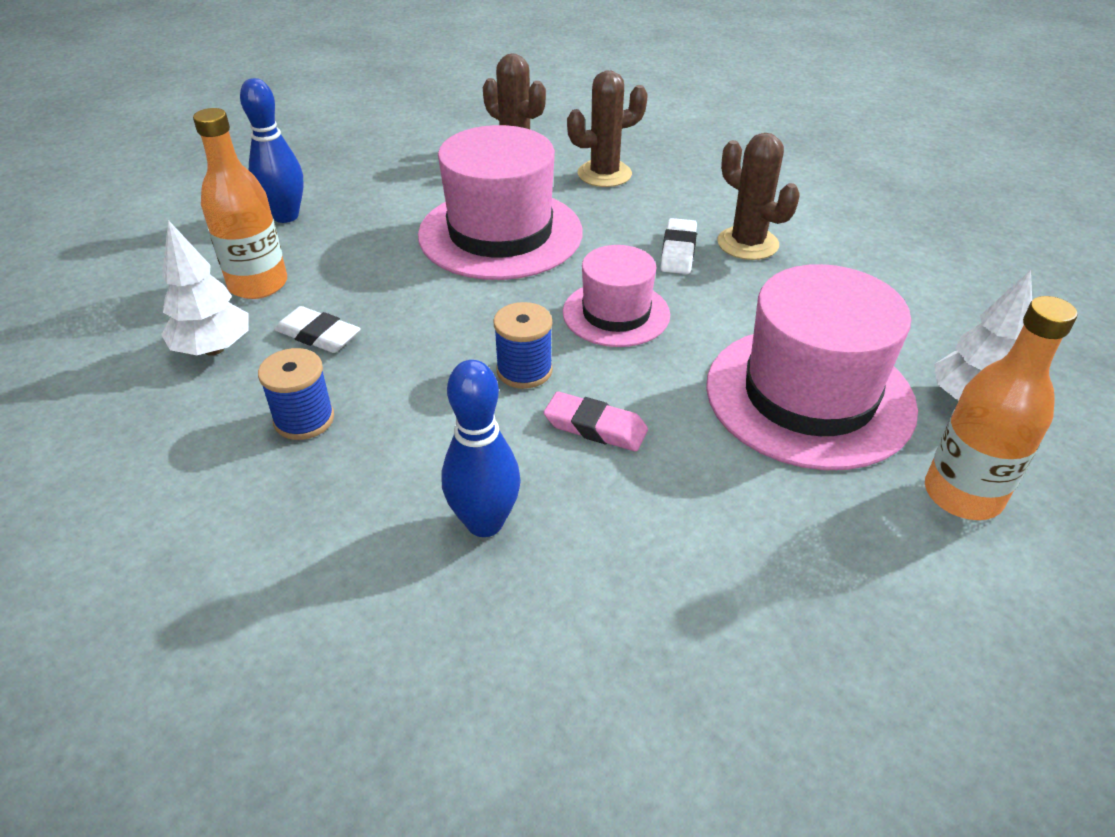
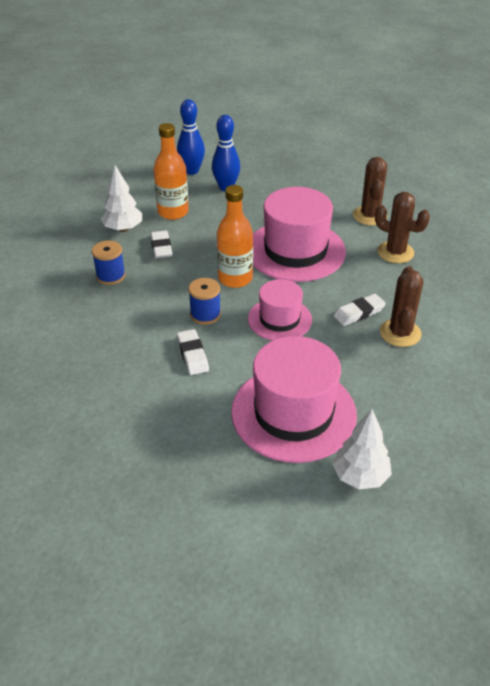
camera: 50 degrees right, 0 degrees up
blue bowling pin [441,360,521,537] -> blue bowling pin moved to [177,99,205,175]
pink eraser [544,392,648,452] -> white eraser [177,329,209,375]
orange bottle [925,296,1077,520] -> orange bottle moved to [217,185,253,288]

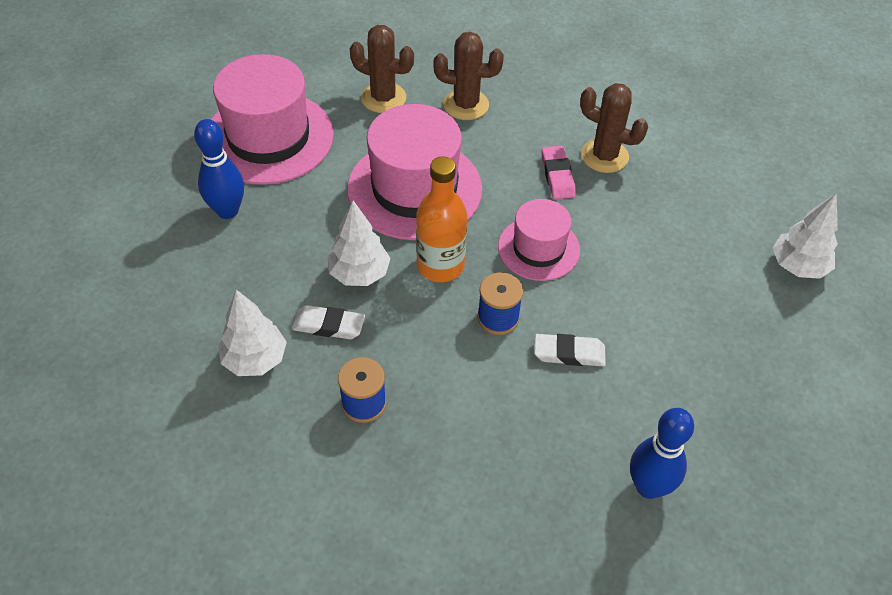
camera: 70 degrees left, 10 degrees up
orange bottle [154,123,189,220] -> none
blue bowling pin [177,99,205,175] -> blue bowling pin moved to [630,408,694,499]
pink hat [231,336,357,463] -> pink hat moved to [211,54,334,185]
white eraser [334,294,386,326] -> pink eraser [542,146,576,199]
brown cactus [375,192,430,263] -> brown cactus turned 45 degrees clockwise [433,32,504,120]
none -> white tree [327,200,391,286]

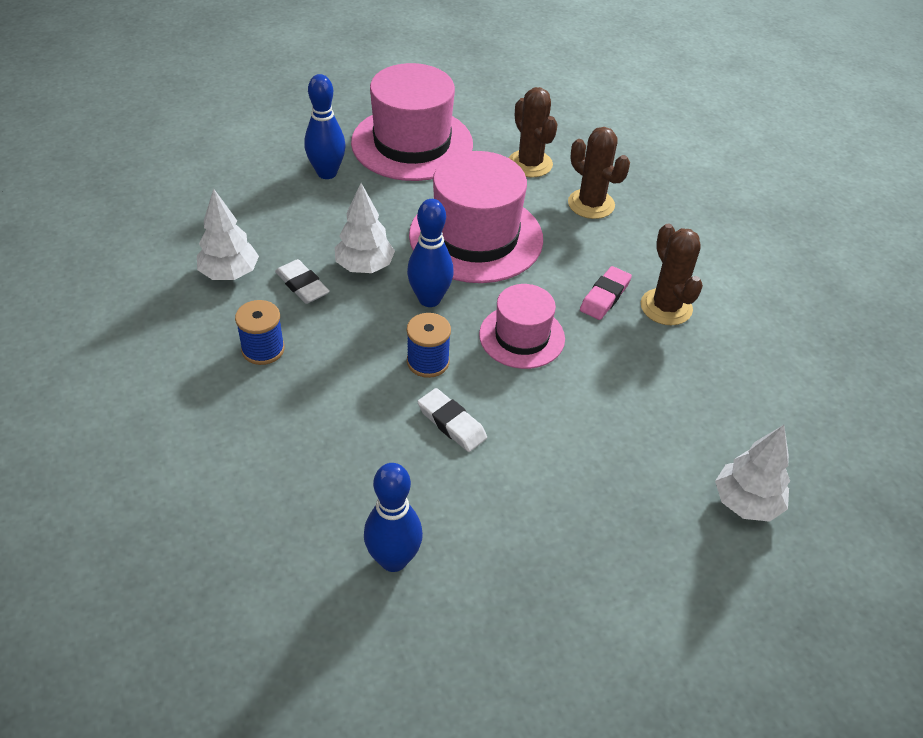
camera: 40 degrees right, 5 degrees down
orange bottle [416,157,467,282] -> blue bowling pin [407,199,454,307]

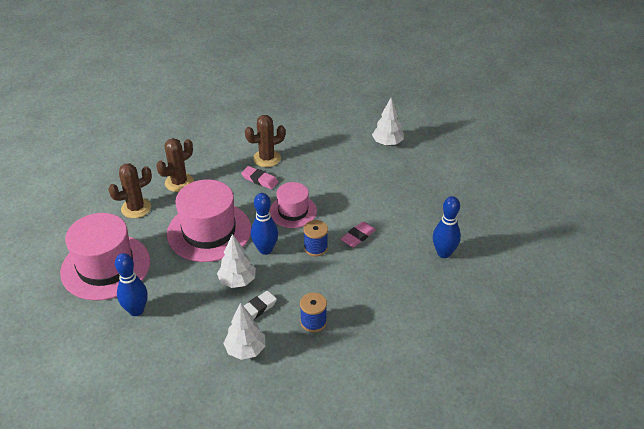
camera: 90 degrees left, 5 degrees down
white eraser [418,388,487,452] -> pink eraser [341,221,376,248]

